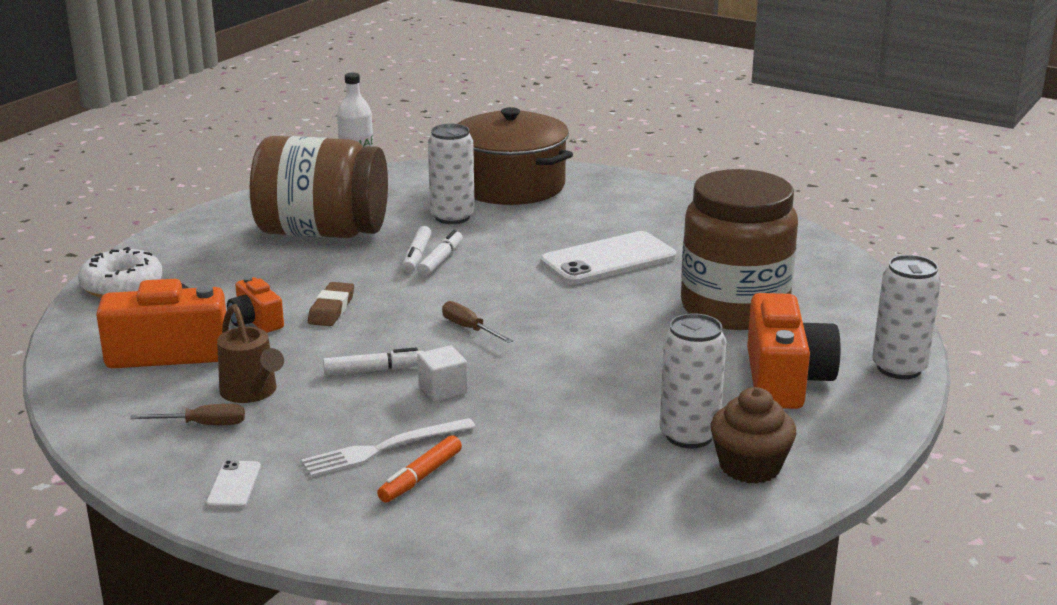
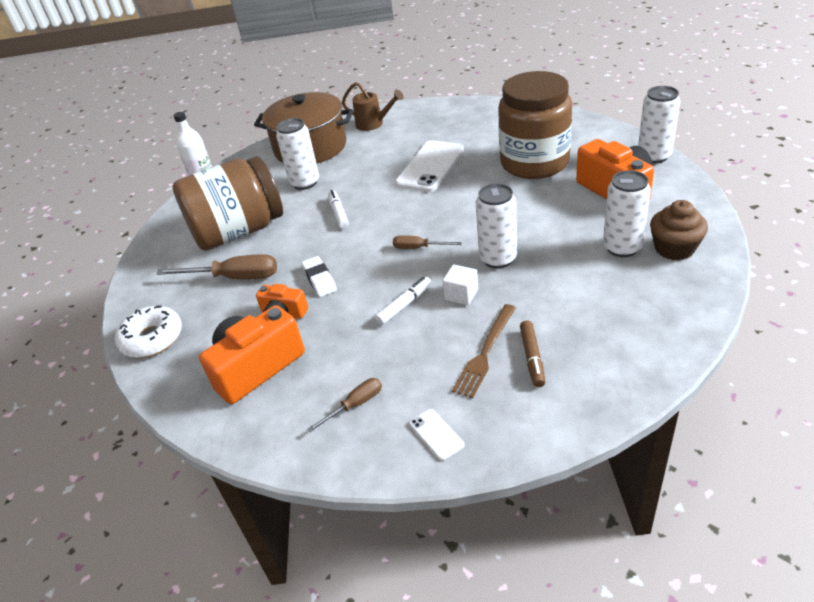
camera: 30 degrees left, 15 degrees up
brown watering can [217,304,284,403] -> brown watering can moved to [342,82,404,131]
white fork [301,418,476,477] -> brown fork [452,304,516,398]
brown eraser [308,282,354,326] -> white eraser [301,256,337,297]
orange marker [377,435,462,503] -> brown marker [520,321,545,387]
white marker [402,226,432,272] -> none
none -> brown screwdriver [157,254,277,279]
none -> white can [476,183,517,269]

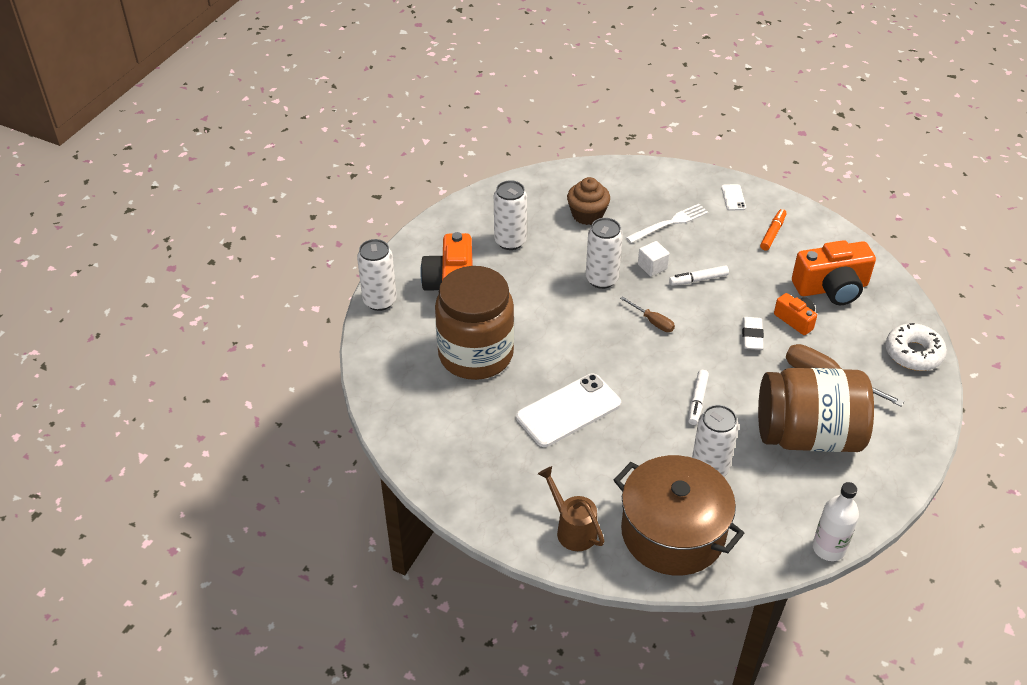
camera: 155 degrees left, 5 degrees up
brown screwdriver [307,378,382,432] -> orange marker [760,209,786,251]
brown fork [452,304,516,398] -> white fork [626,204,708,243]
brown marker [520,321,545,387] -> none
brown cupcake [650,200,708,260] -> brown cupcake moved to [567,177,610,225]

